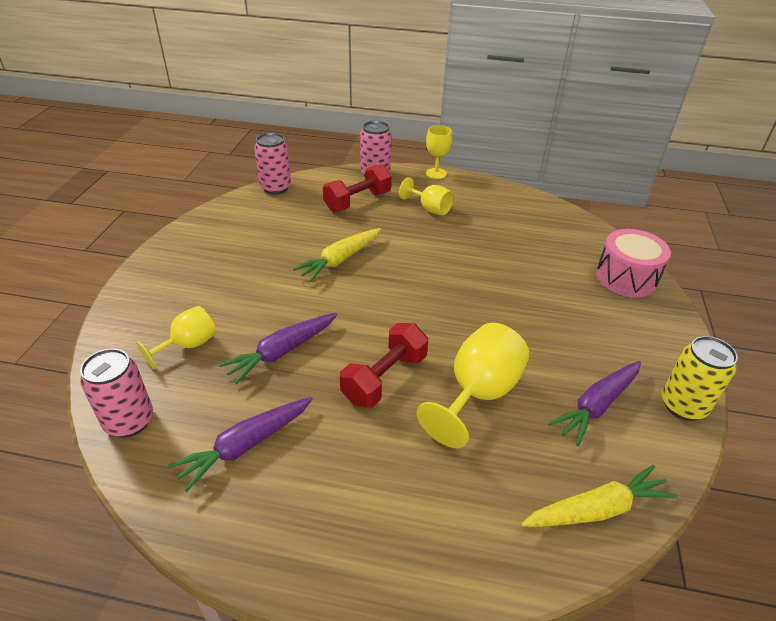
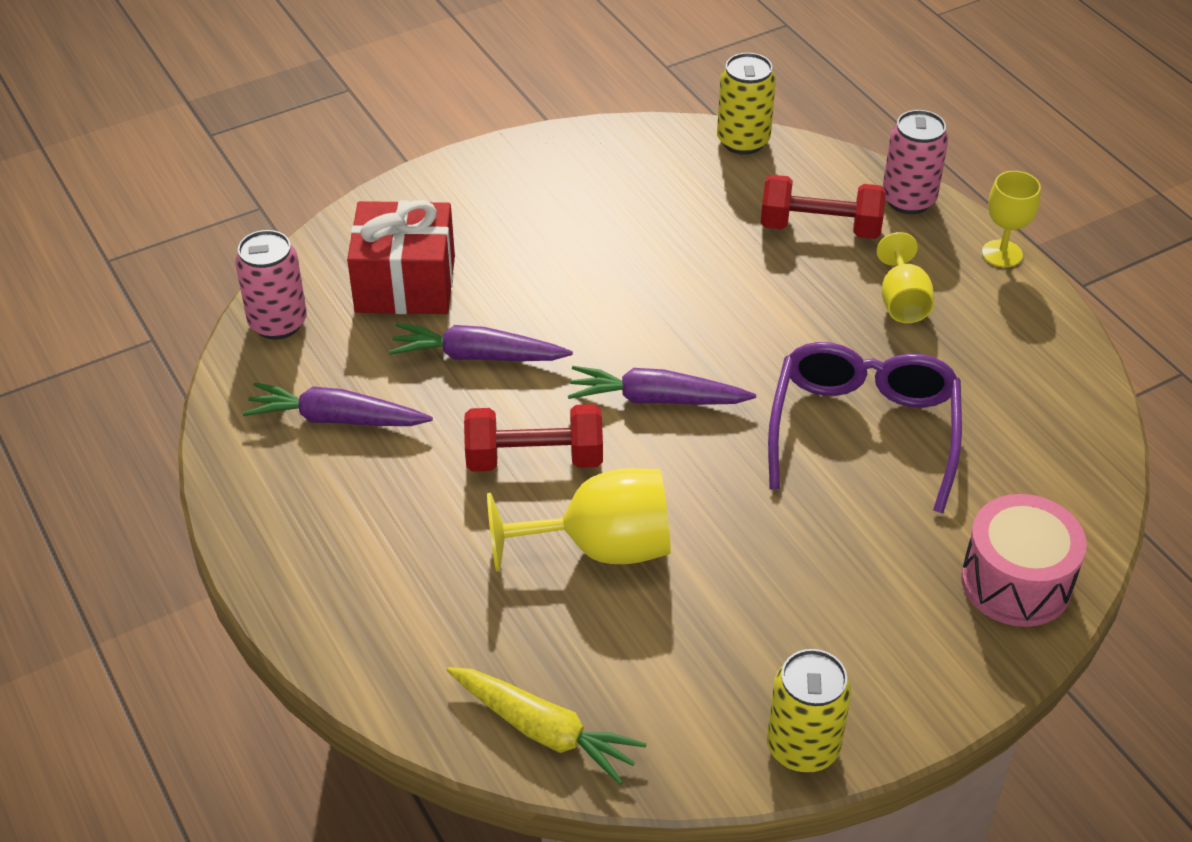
camera: 50 degrees right, 5 degrees up
yellow goblet [136,306,216,369] -> red gift [347,200,455,314]
pink can [254,133,291,194] -> yellow can [717,53,776,155]
yellow carrot [293,228,381,282] -> none
purple carrot [548,361,641,446] -> purple carrot moved to [568,366,756,405]
none -> purple glasses [768,342,962,513]

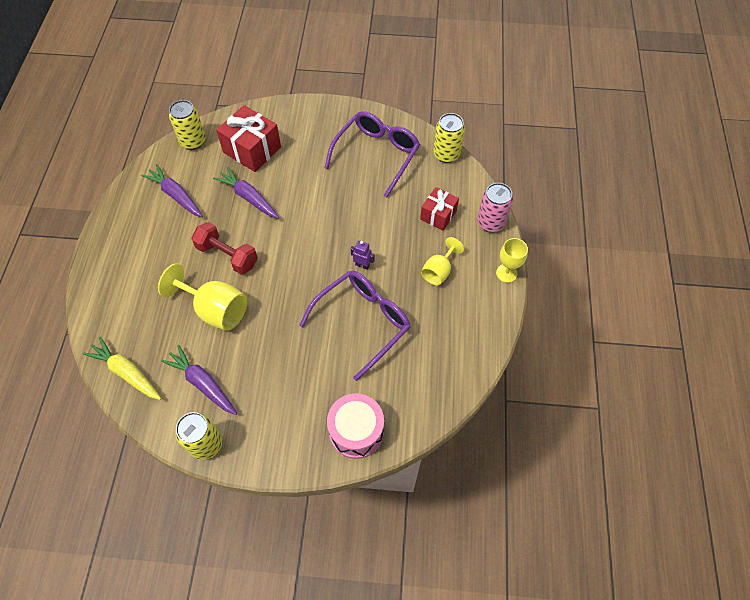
camera: 35 degrees right, 15 degrees up
pink can [235,230,307,340] -> yellow can [169,100,206,150]
yellow carrot [447,667,647,785] -> yellow carrot turned 150 degrees clockwise [83,337,162,400]
purple carrot [568,366,756,405] -> purple carrot moved to [161,345,237,415]
red dumbbell [761,175,886,239] -> red gift [420,187,459,231]
none -> purple glasses [324,111,420,198]
none -> purple robot [351,240,375,270]

